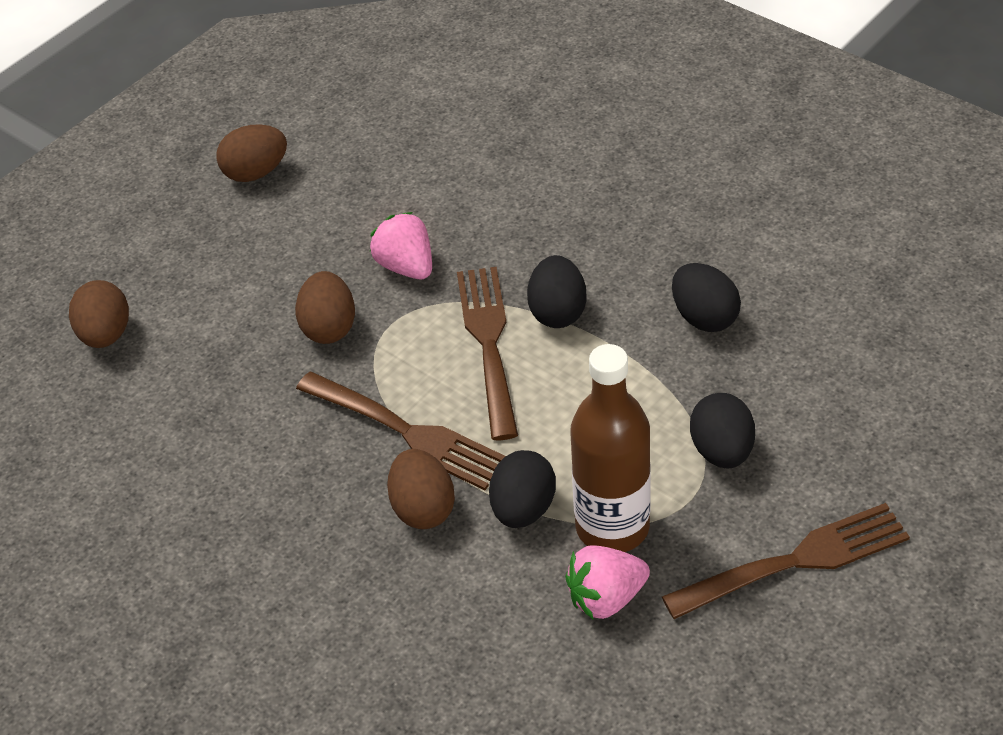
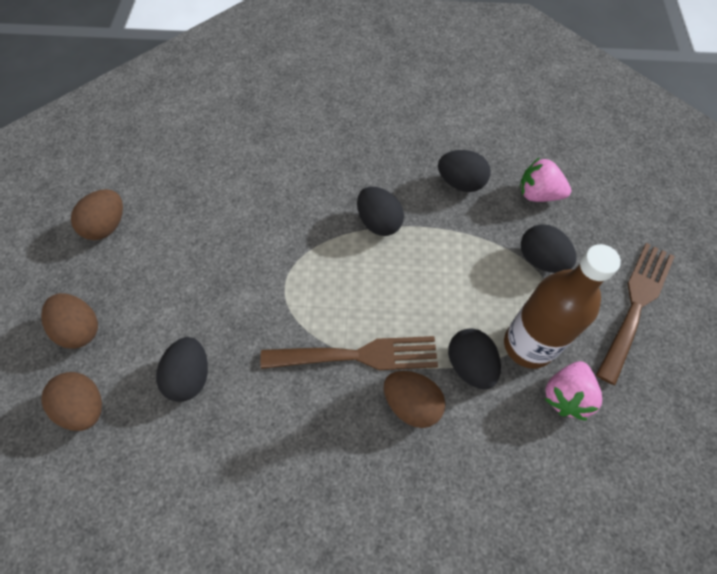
camera: 40 degrees left, 15 degrees up
brown egg [295,271,355,344] -> brown egg moved to [41,293,98,349]
pink strawberry [370,212,432,279] -> pink strawberry moved to [520,157,571,202]
brown fork [457,267,518,440] -> none
none -> black egg [156,337,208,402]

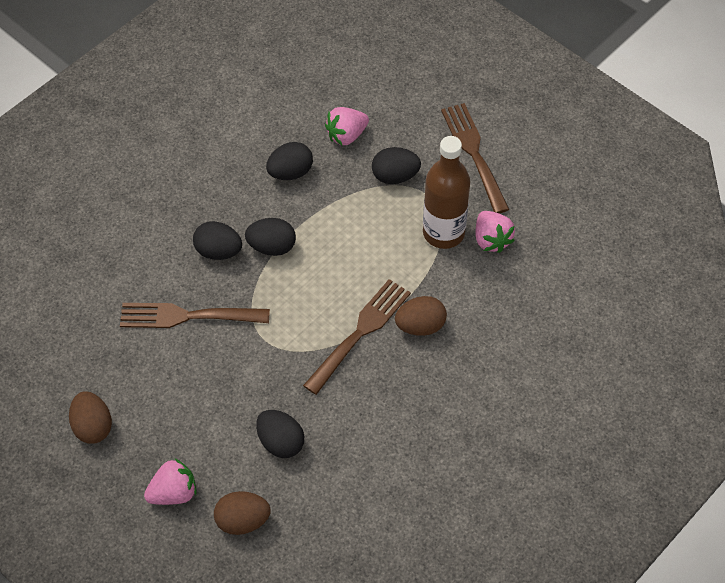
camera: 50 degrees left, 5 degrees down
brown egg [41,293,98,349] -> pink strawberry [144,459,197,505]
black egg [448,328,501,389] -> black egg moved to [193,221,242,260]
none -> brown fork [120,303,270,328]

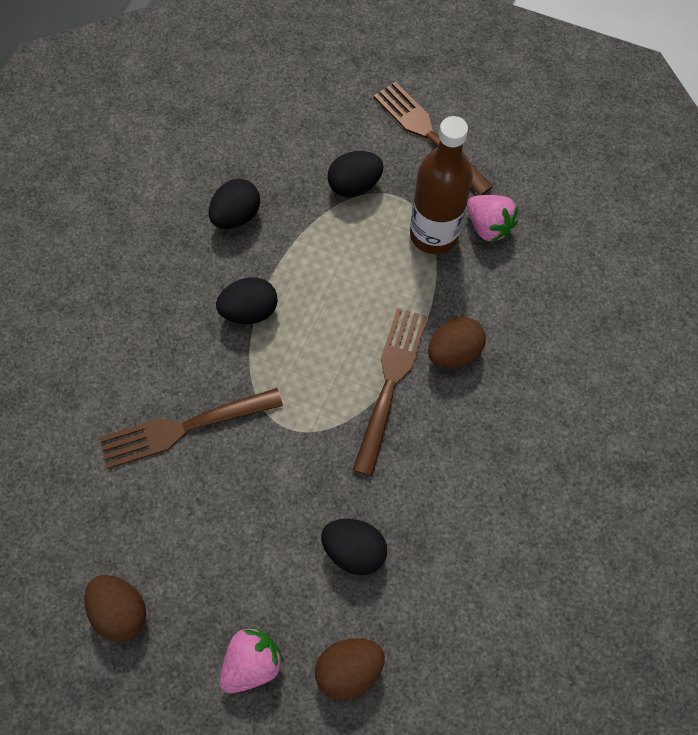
camera: 20 degrees left, 10 degrees up
black egg [193,221,242,260] -> none
pink strawberry [325,107,369,145] -> none

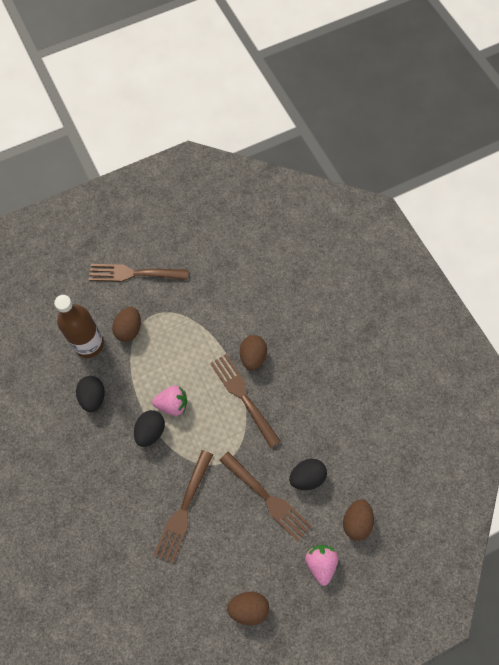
camera: 50 degrees left, 0 degrees up
black egg [327,151,383,197] -> brown egg [112,307,141,342]
brown bottle [410,116,473,254] -> brown bottle moved to [54,295,104,358]
pink strawberry [467,195,518,243] -> pink strawberry moved to [152,385,187,416]
none -> brown fork [220,452,312,542]

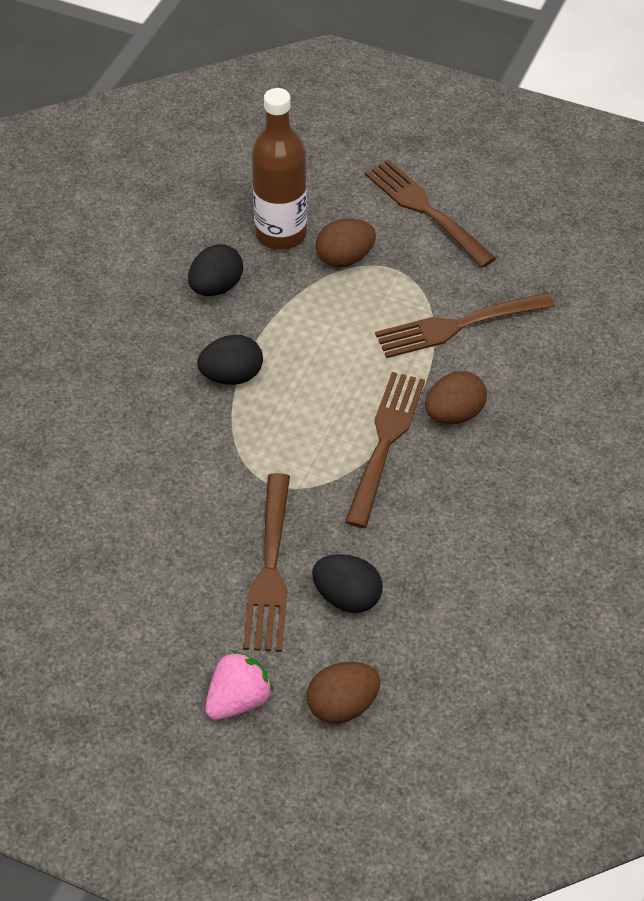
camera: 50 degrees right, 15 degrees down
pink strawberry [152,385,187,416] -> none
brown fork [153,450,213,564] -> brown fork moved to [375,292,555,358]
brown egg [227,592,269,625] -> none

